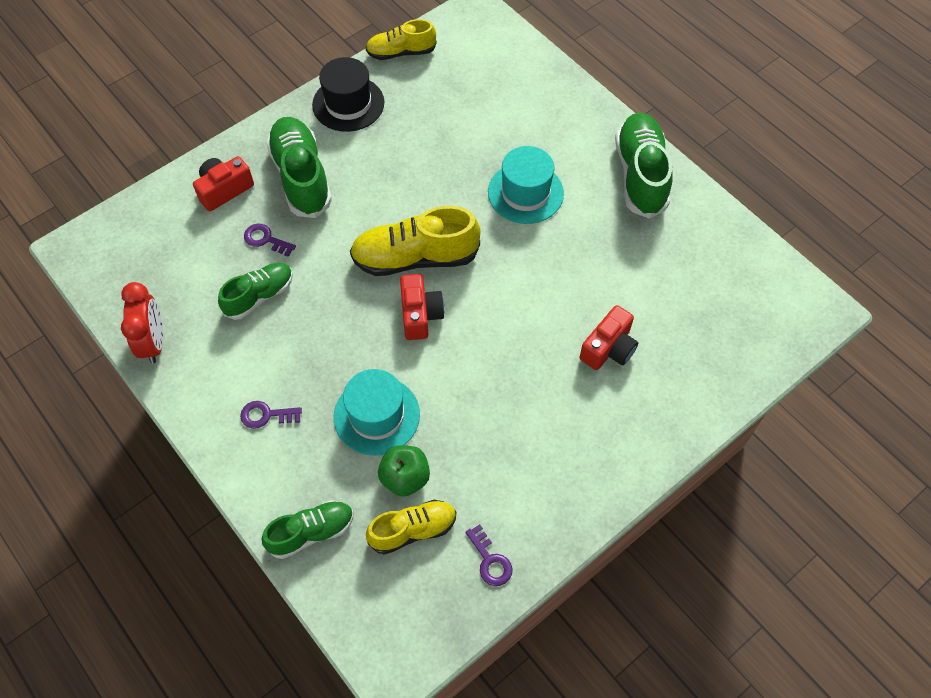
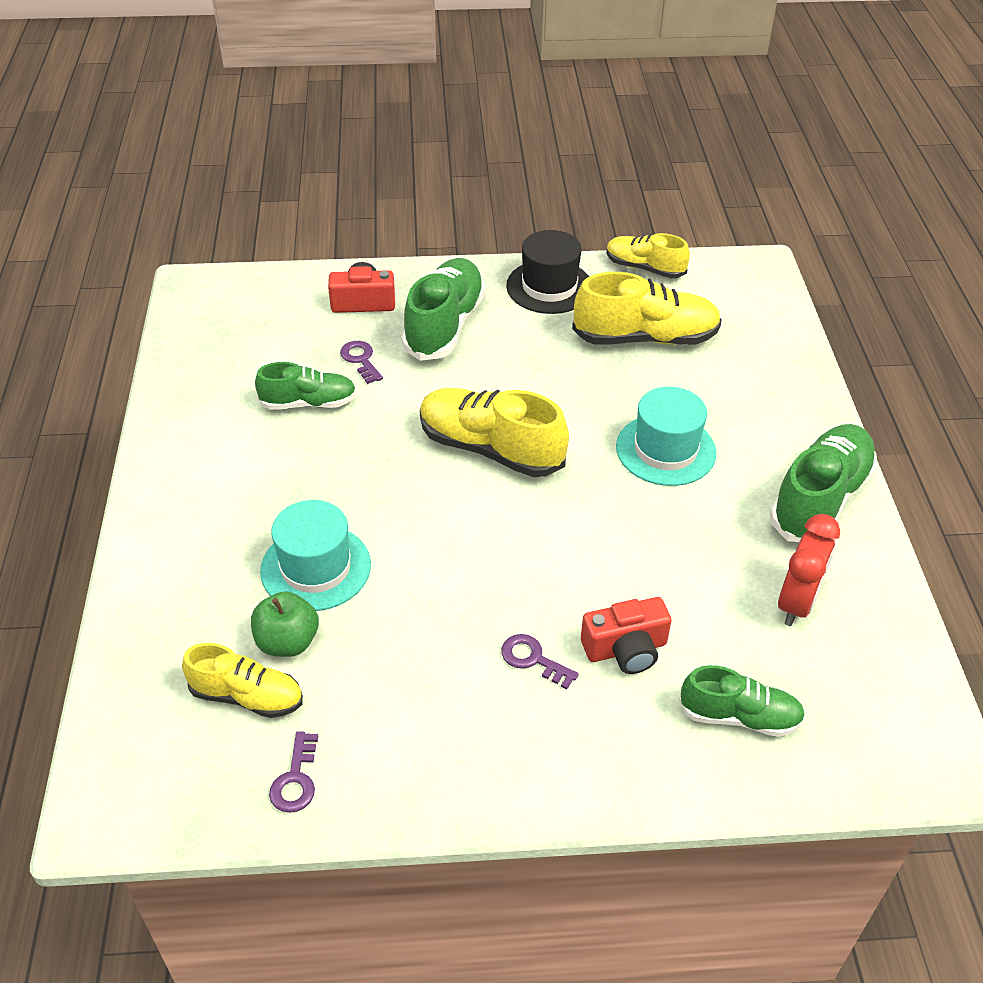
camera: 35 degrees right, 15 degrees down
red clock [121,282,163,364] -> red clock moved to [778,514,840,626]
purple key [240,401,302,429] -> purple key moved to [501,634,579,690]
green shoe [262,500,354,559] -> green shoe moved to [679,665,805,737]
red camera [400,274,445,340] -> none
none -> yellow shoe [572,272,722,345]

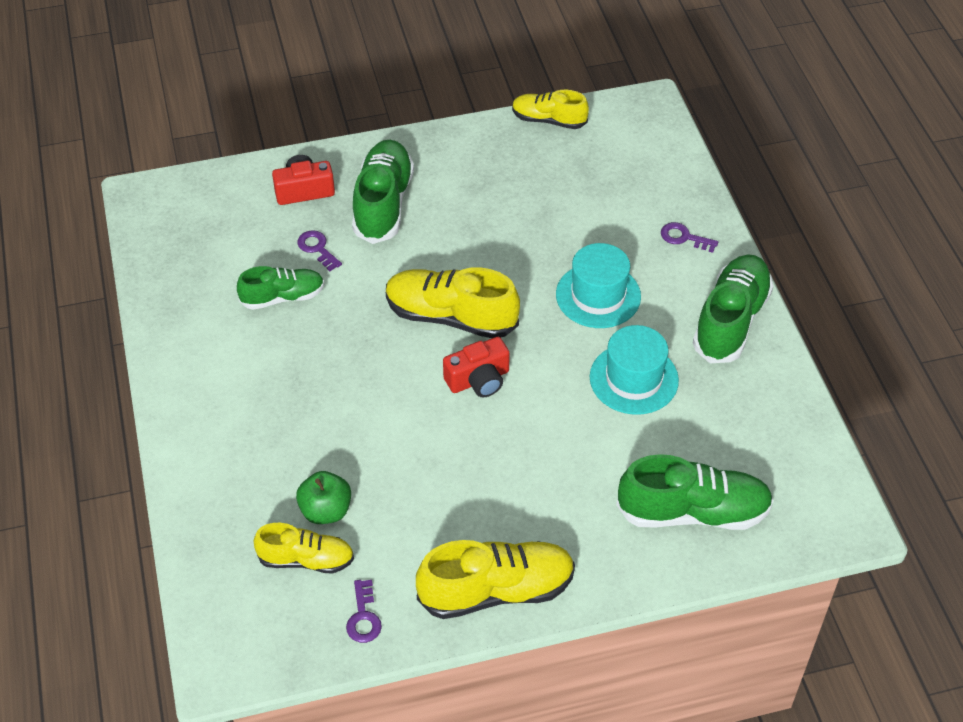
camera: 10 degrees left, 5 degrees up
turquoise hat [260,500,371,611] -> turquoise hat moved to [590,325,679,415]
purple key [501,634,579,690] -> purple key moved to [661,222,718,253]
black hat [506,230,589,314] -> none
yellow shoe [572,272,722,345] -> yellow shoe moved to [416,540,575,619]
red camera [581,597,672,674] -> red camera moved to [443,337,510,397]
green shoe [679,665,805,737] -> green shoe [616,454,774,530], size x1.61
red clock [778,514,840,626] -> none

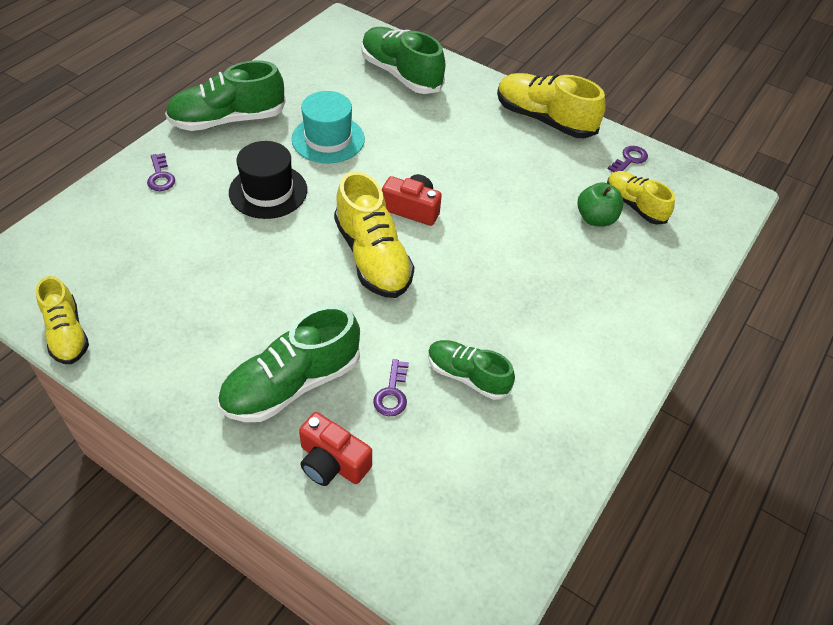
camera: 135 degrees left, 0 degrees up
turquoise hat [556,243,641,328] -> black hat [229,141,307,219]

